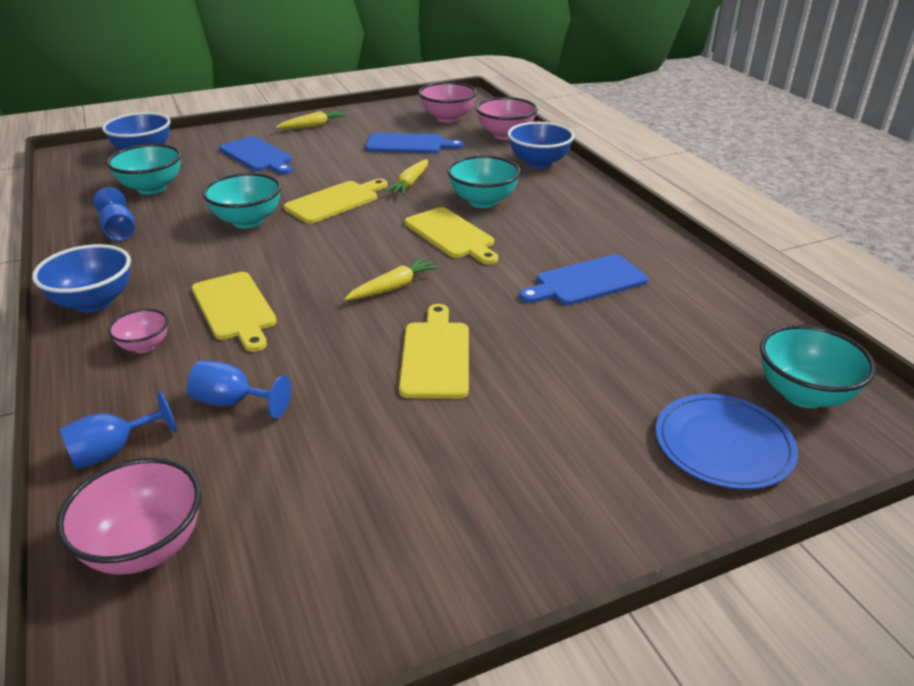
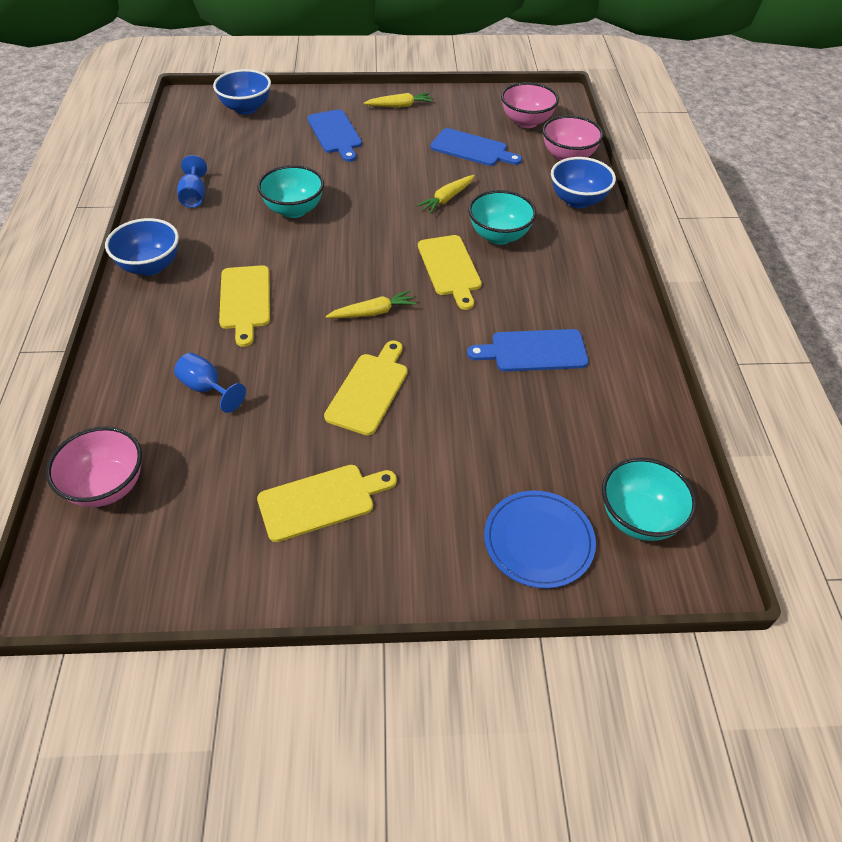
camera: 20 degrees right, 15 degrees up
blue goblet [59,391,177,469] -> none
turquoise bowl [107,144,181,195] -> none
pink bowl [108,309,168,353] -> none
yellow cutting board [284,179,388,224] -> yellow cutting board moved to [257,465,397,542]

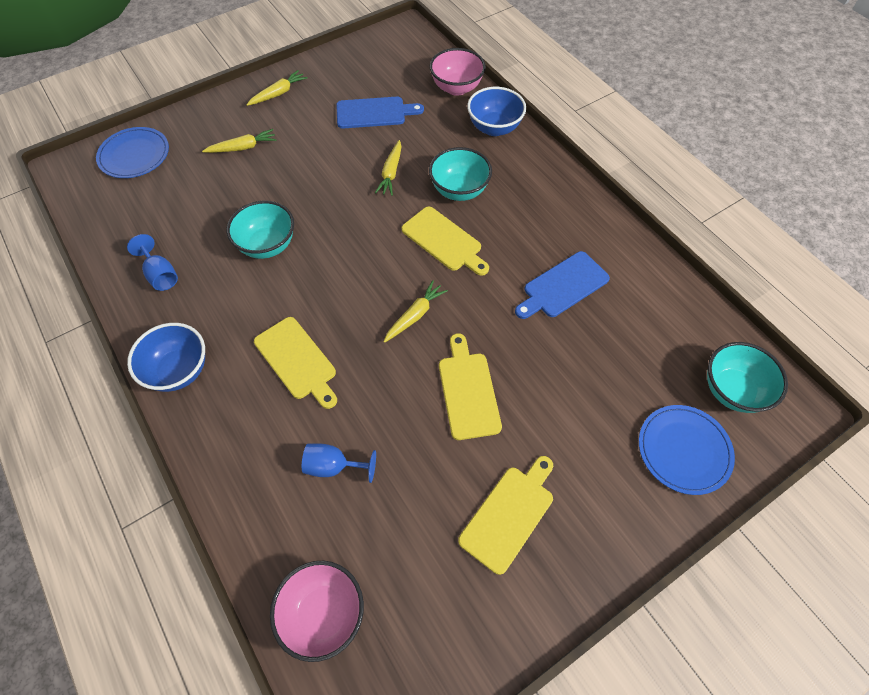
camera: 30 degrees left, 10 degrees up
blue bowl [213,69,271,115] -> blue plate [96,127,169,178]
blue cutting board [308,109,362,162] -> yellow carrot [202,129,276,153]
pink bowl [501,82,559,128] -> none

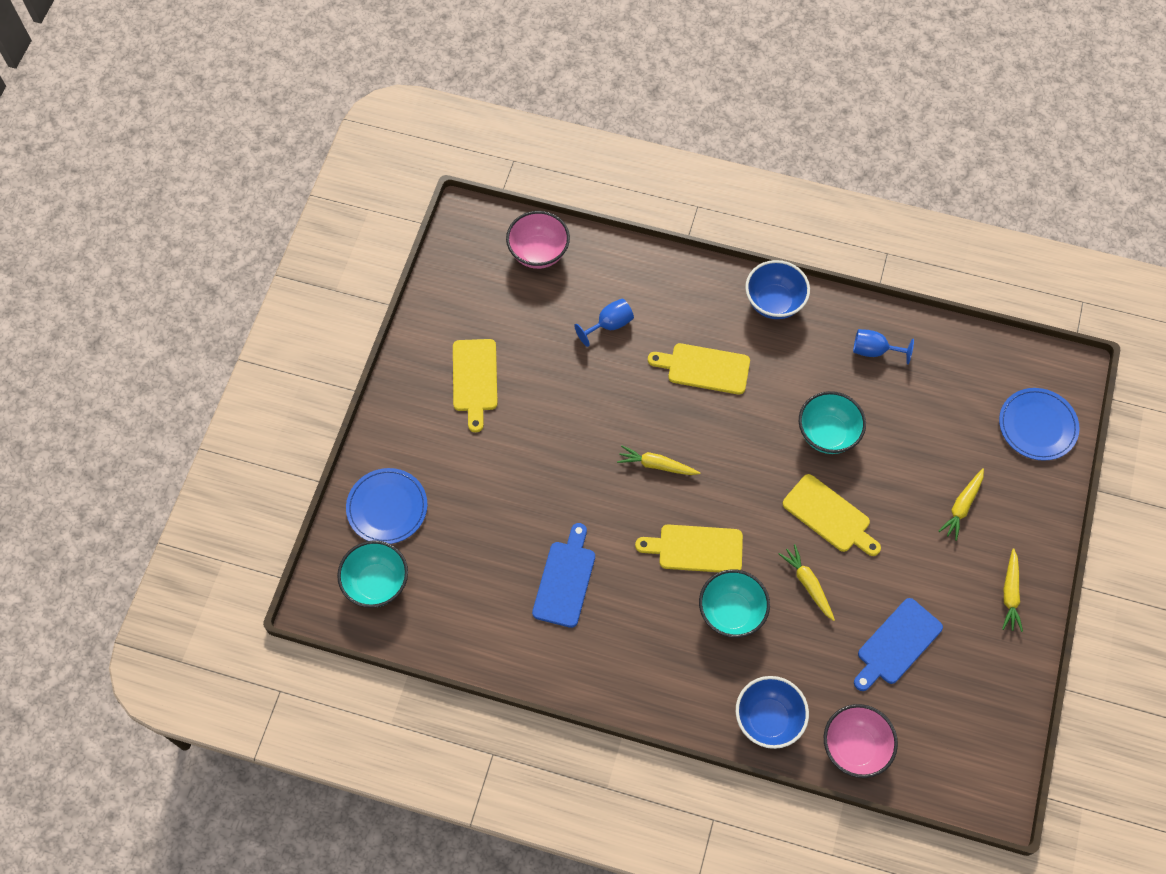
camera: 140 degrees right, 5 degrees up
yellow carrot [383,280,448,343] -> yellow carrot turned 105 degrees clockwise [617,445,700,475]
yellow cutting board [439,333,502,440] -> yellow cutting board moved to [783,474,881,556]

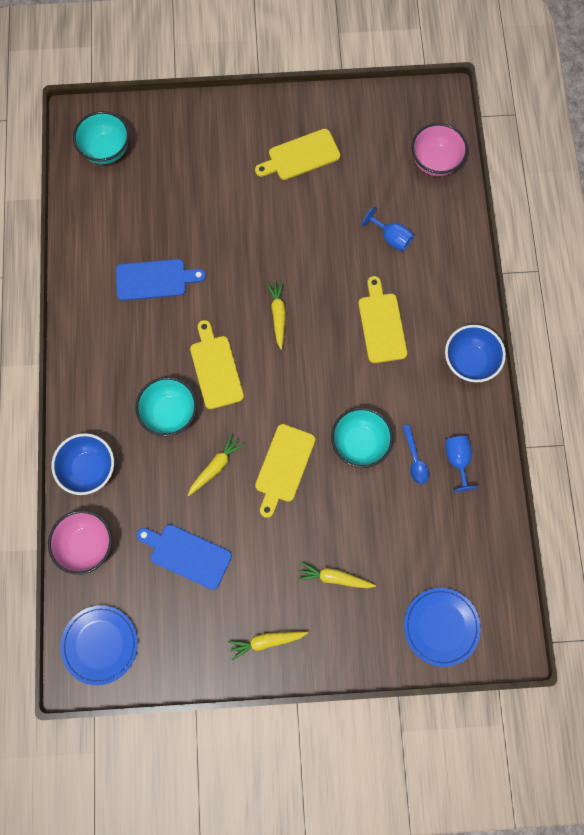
camera: 70 degrees right, 10 degrees up
blue plate [346,468,428,544] -> blue plate moved to [60,605,138,685]
none -> blue spoon [402,425,429,484]

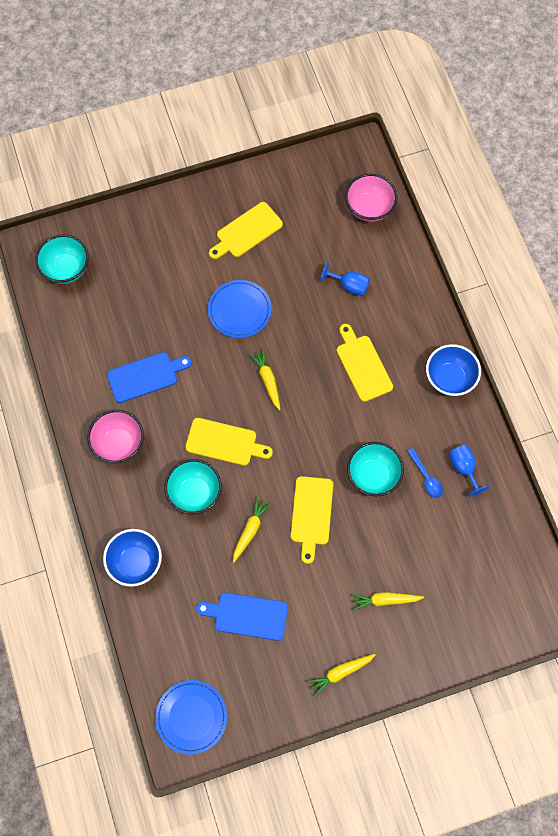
camera: 15 degrees left, 5 degrees down
pink bowl [48,510,112,575] -> pink bowl moved to [87,410,144,463]
yellow cutting board [190,320,244,409] -> yellow cutting board turned 135 degrees clockwise [185,418,273,466]
blue plate [404,588,481,667] -> blue plate moved to [208,280,271,338]

